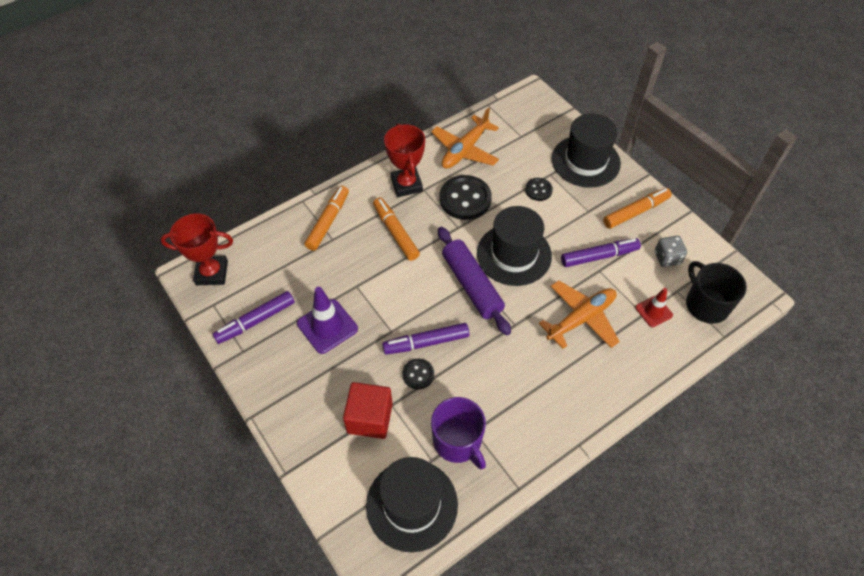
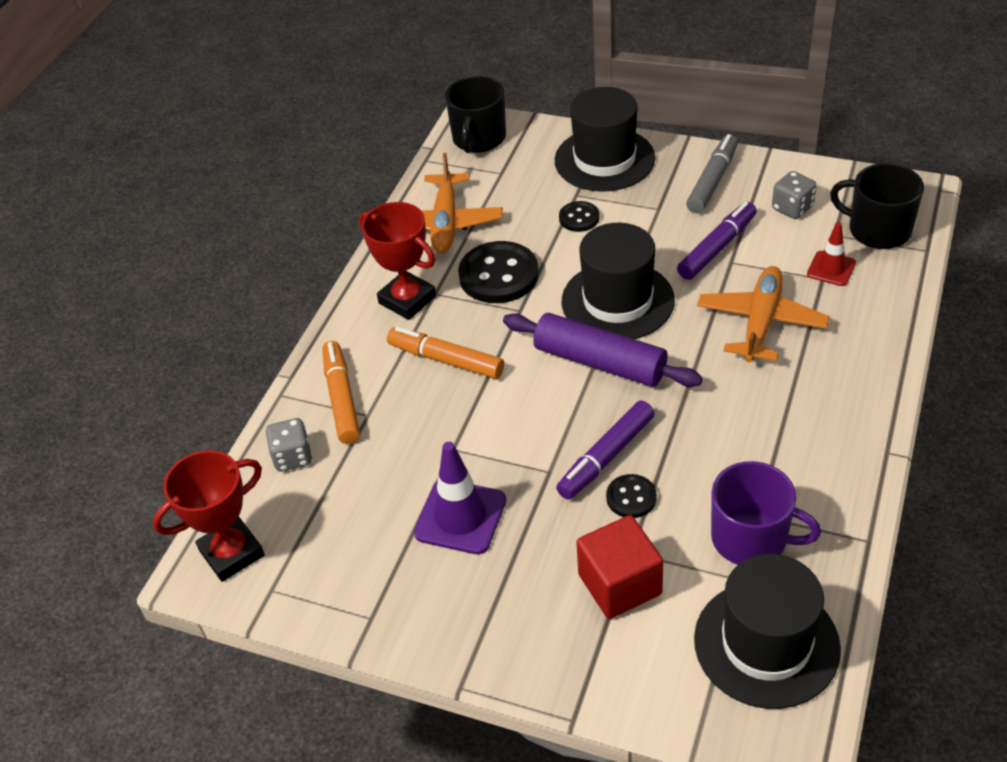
camera: 30 degrees left, 10 degrees down
purple marker [212,291,295,344] -> none
orange marker [603,188,672,229] -> grey marker [686,134,738,213]
none -> grey dice [266,418,312,471]
none -> black mug [445,76,506,153]

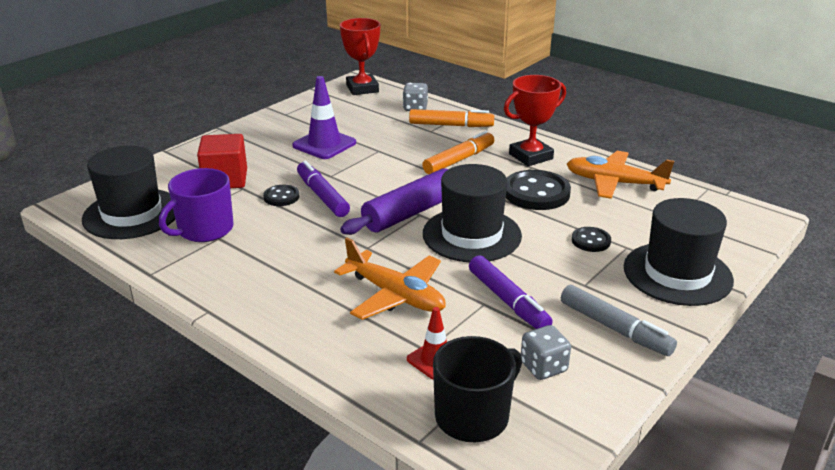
camera: 105 degrees right, 15 degrees down
black mug [445,76,506,153] -> none

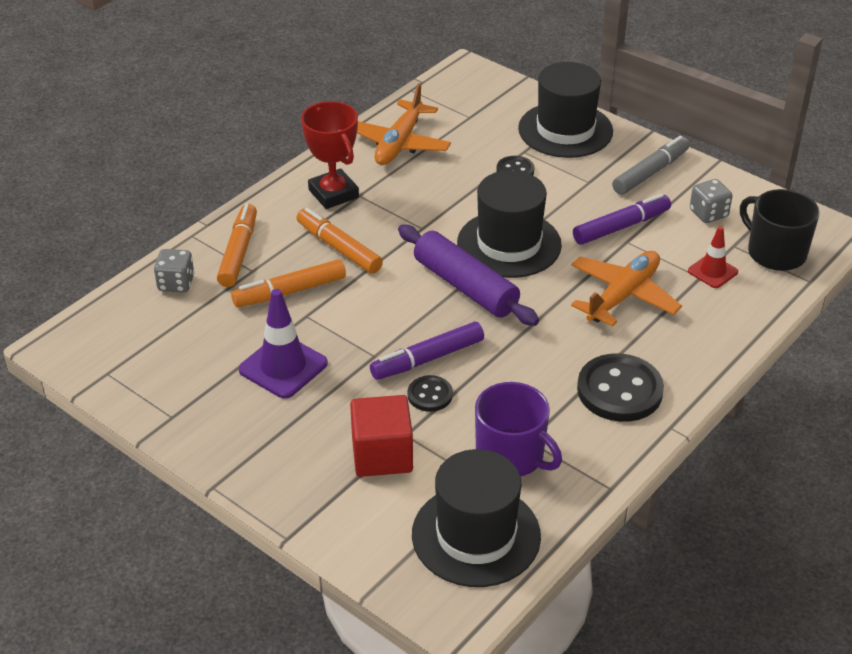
camera: 90 degrees left, 10 degrees up
red trophy [340,18,380,95] -> none
black button [506,170,571,210] -> black button moved to [577,353,664,422]
none -> orange marker [231,259,346,307]

